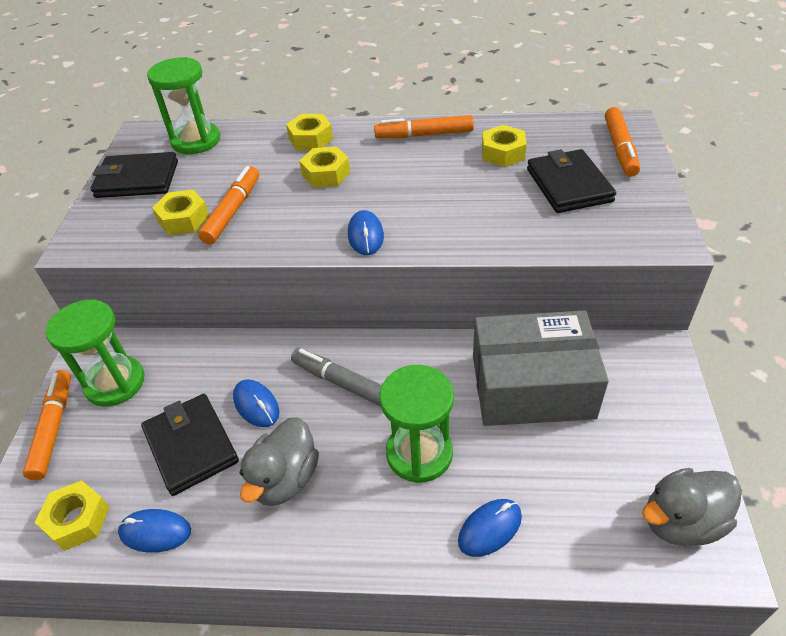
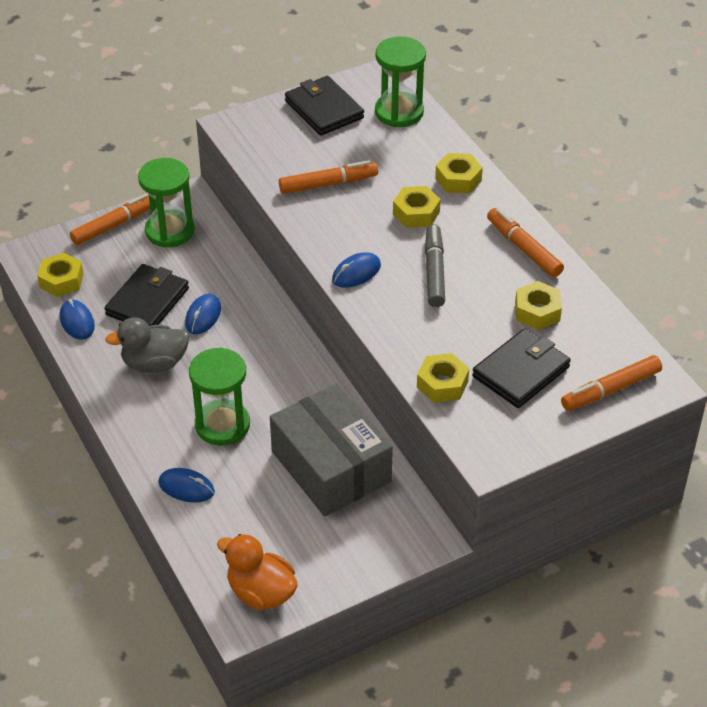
camera: 55 degrees right, 0 degrees up
yellow nut [152,190,209,235] -> yellow nut moved to [417,353,469,403]
grey marker [291,348,382,406] -> grey marker moved to [425,224,445,307]
grey duck [642,468,742,546] -> orange duck [217,534,298,610]

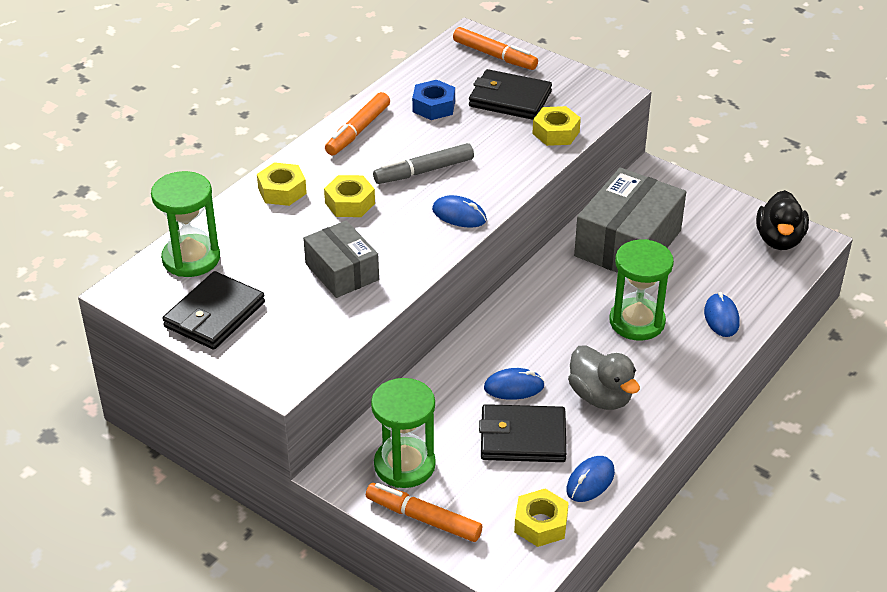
camera: 115 degrees left, 5 degrees down
orange duck [217,534,298,610] -> black duck [756,190,809,250]
orange marker [279,160,378,194] -> grey box [303,220,379,298]
yellow nut [515,281,562,330] -> blue nut [412,80,455,120]

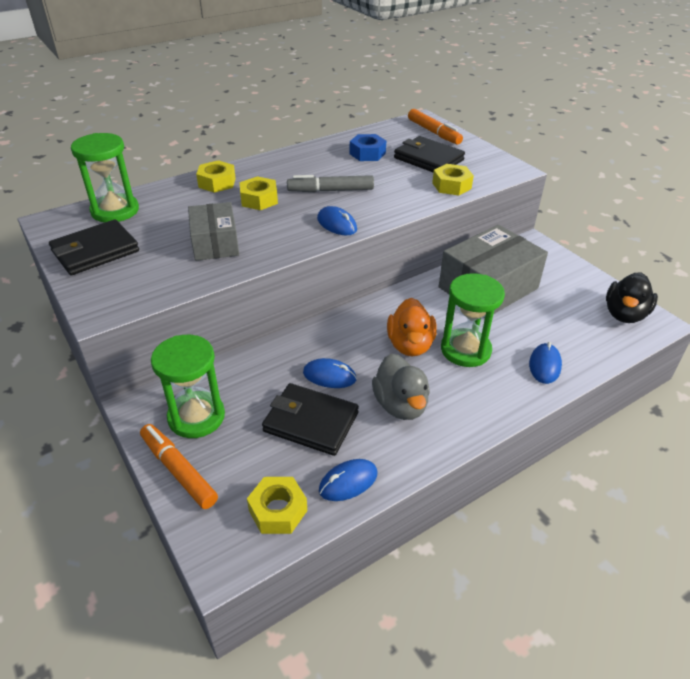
camera: 20 degrees right, 0 degrees up
orange marker [325,92,390,156] -> none
none -> orange duck [387,298,437,356]

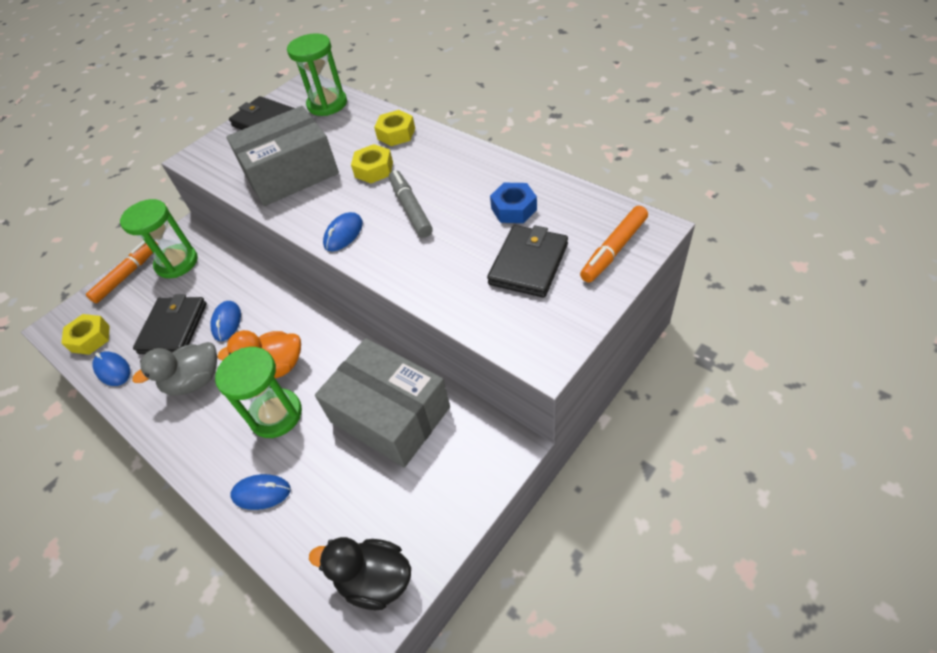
camera: 80 degrees right, 10 degrees up
grey box [188,202,239,261] -> grey box [226,106,339,206], size x1.65
yellow nut [432,164,474,196] -> none

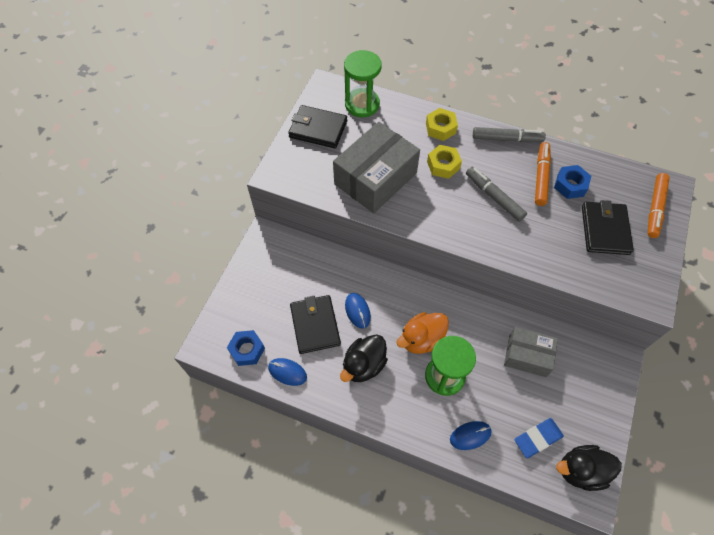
camera: 25 degrees left, 10 degrees up
yellow nut [61,314,110,355] -> blue nut [227,330,265,366]
orange marker [86,240,158,303] -> orange marker moved to [535,142,551,206]
green hourglass [120,199,198,278] -> none
grey duck [132,342,217,395] -> black duck [340,334,388,382]
grey box [315,338,450,468] -> grey box [504,327,558,377], size x0.61
blue mouse [323,212,363,251] -> none
none -> grey marker [473,127,546,142]
none -> blue eraser [514,418,564,458]

